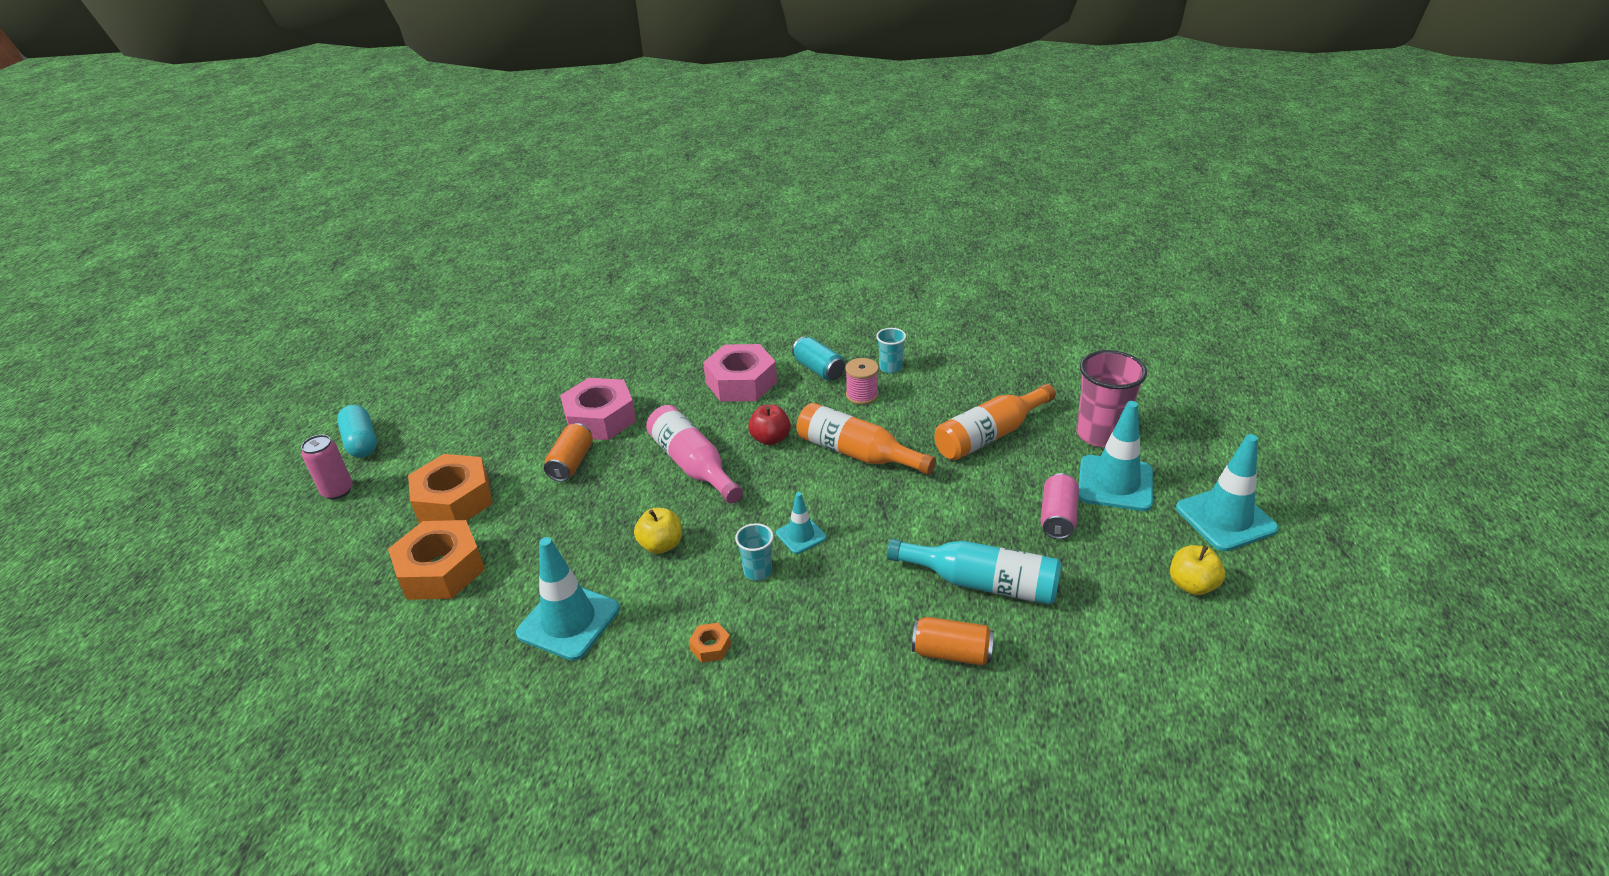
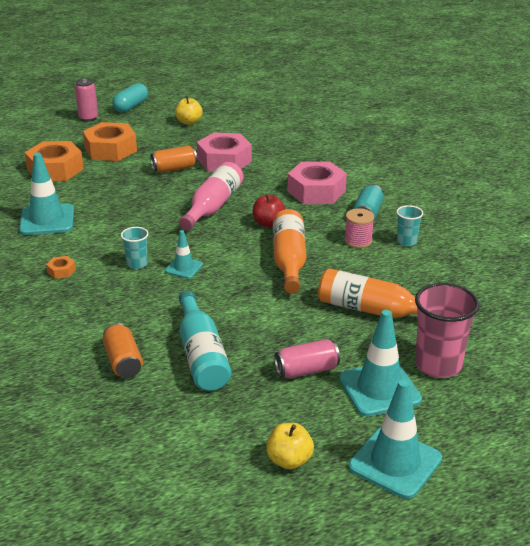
camera: 55 degrees right, 5 degrees down
yellow apple [634,508,682,554] -> yellow apple moved to [175,96,203,125]

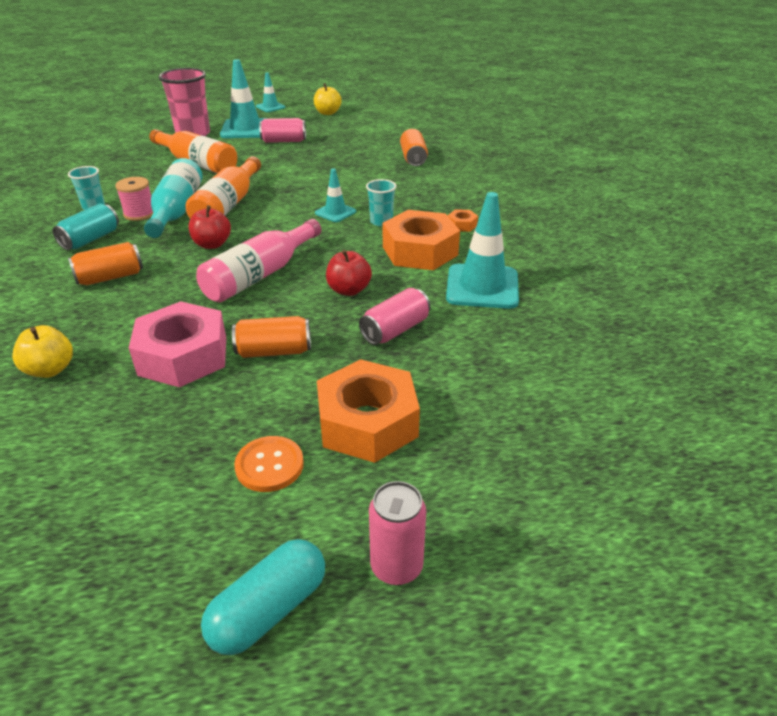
camera: 165 degrees left, 5 degrees up
orange nut [25,141,84,181] -> orange nut moved to [383,210,460,270]
yellow apple [175,96,203,125] -> yellow apple moved to [12,325,73,378]
turquoise bottle [179,290,232,391] -> turquoise bottle moved to [144,158,203,238]
pink nut [287,162,347,204] -> orange can [68,242,143,285]
turquoise traffic cone [349,379,442,499] -> turquoise traffic cone [256,73,285,112], size x0.54
none -> orange button [234,436,304,492]
none -> red apple [326,250,372,296]
none -> pink can [359,288,430,345]

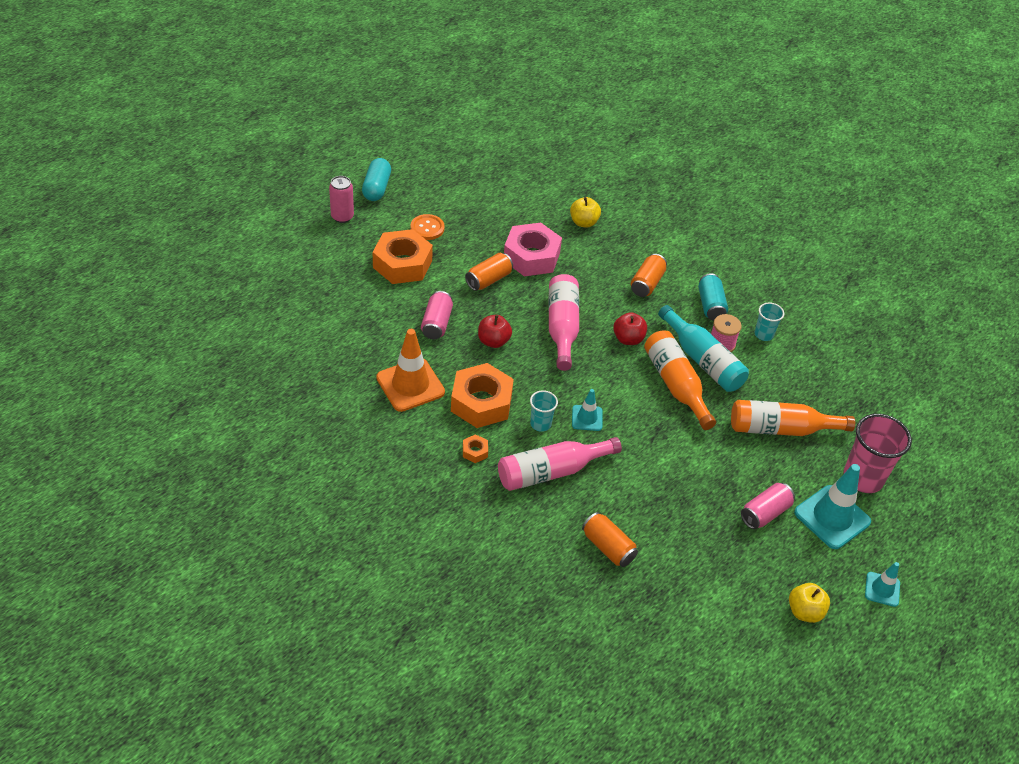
camera: 140 degrees right, 10 degrees up
turquoise traffic cone [446,192,519,309] -> orange traffic cone [376,329,445,412]
none -> pink bottle [498,437,622,491]

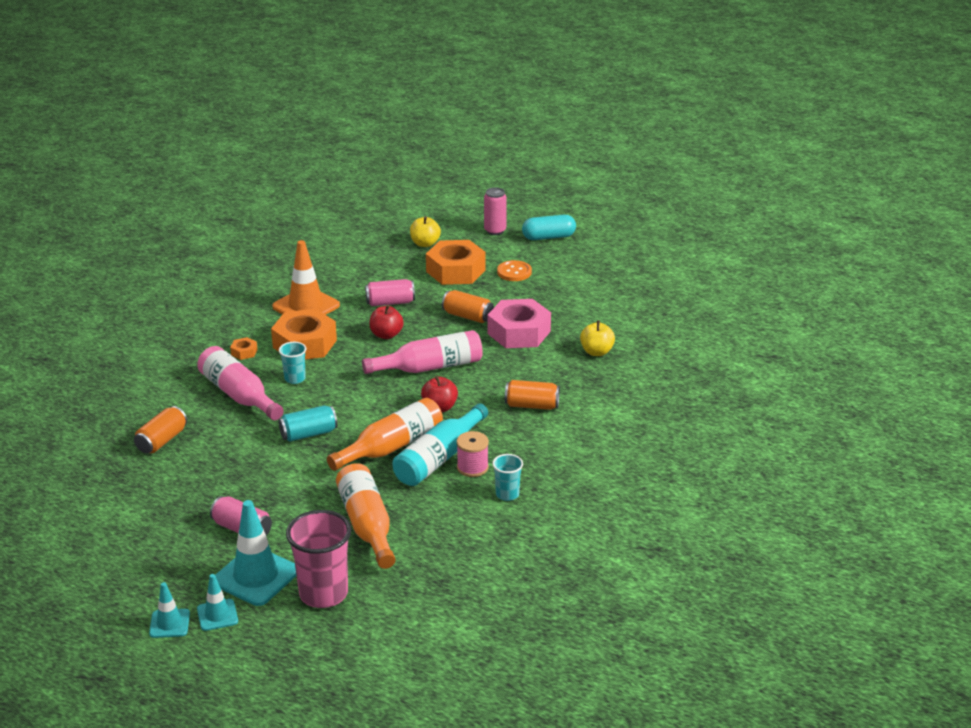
camera: 75 degrees right, 15 degrees down
turquoise traffic cone [572,389,602,431] -> turquoise traffic cone moved to [197,574,238,631]
turquoise can [698,273,728,321] -> turquoise can moved to [279,405,338,442]
yellow apple [789,583,830,623] -> yellow apple moved to [410,216,441,247]

